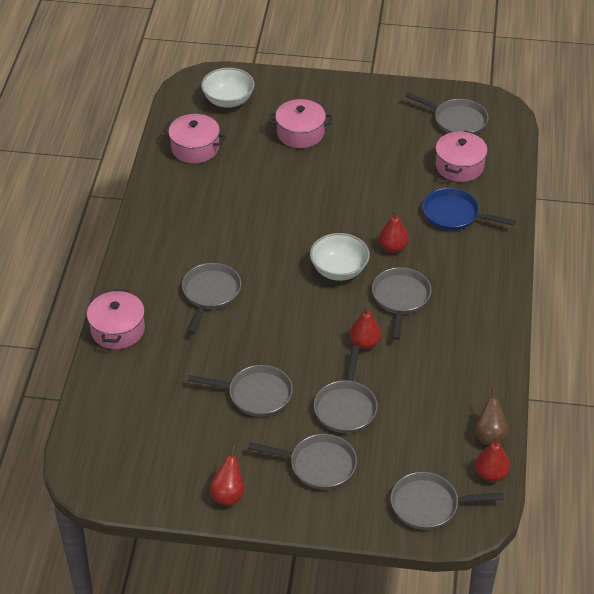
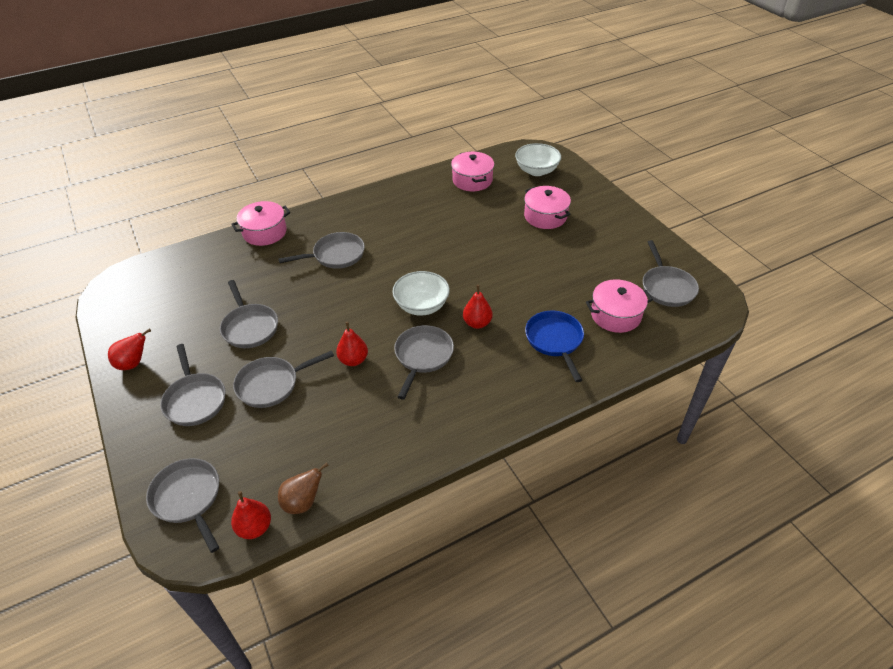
camera: 55 degrees right, 0 degrees up
grey pan [372,267,431,340] -> grey pan turned 45 degrees counterclockwise [394,325,454,400]

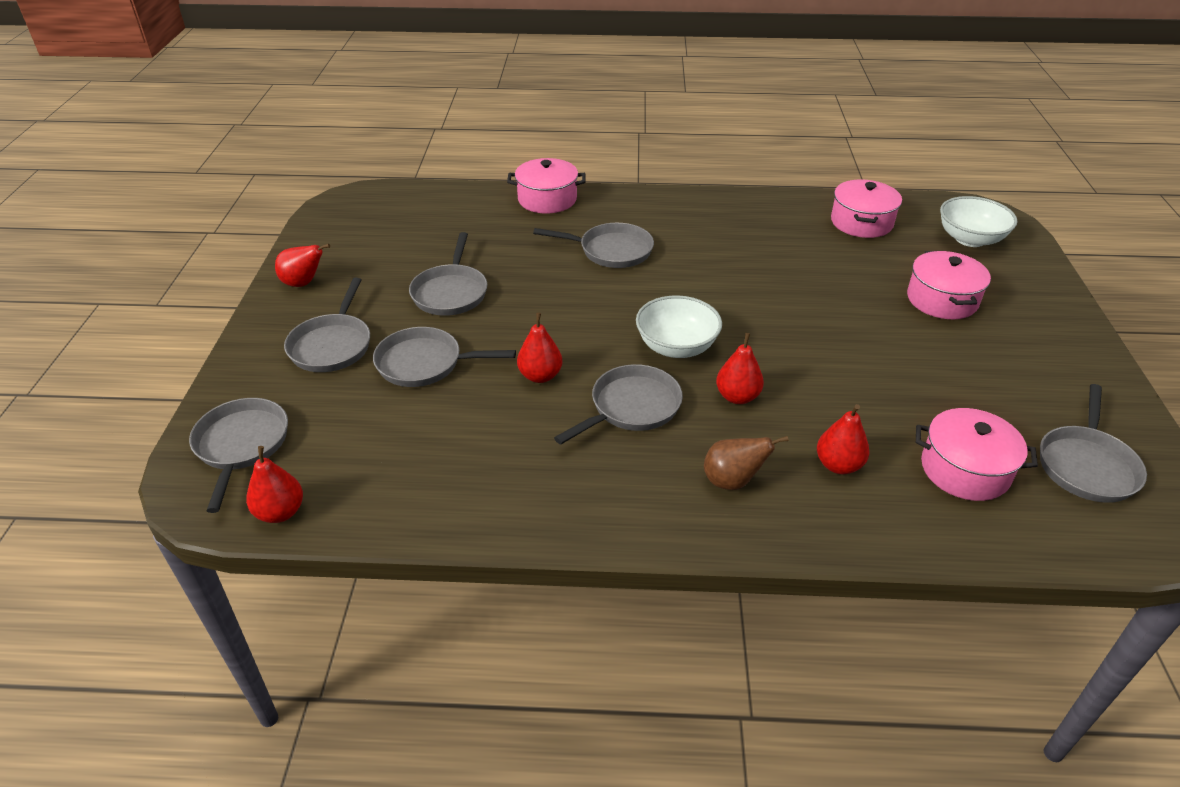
camera: 30 degrees right, 5 degrees down
brown pear [278,462,329,514] -> brown pear moved to [704,436,789,490]
blue pan [525,311,584,382] -> red pear [817,404,870,474]

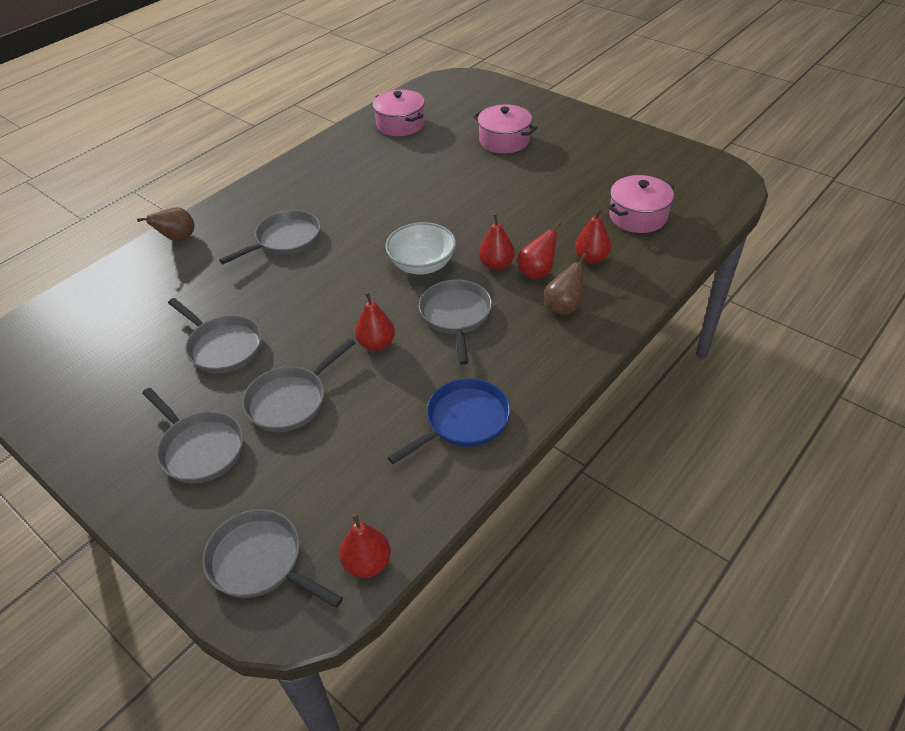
camera: 50 degrees left, 5 degrees up
red pear [275,244,330,287] -> red pear moved to [518,221,562,280]
pink pot [507,158,586,214] -> brown pear [137,207,195,242]
white bowl [940,196,1018,247] -> none
grey pan [1040,384,1147,503] -> none
none -> blue pan [387,378,510,464]

